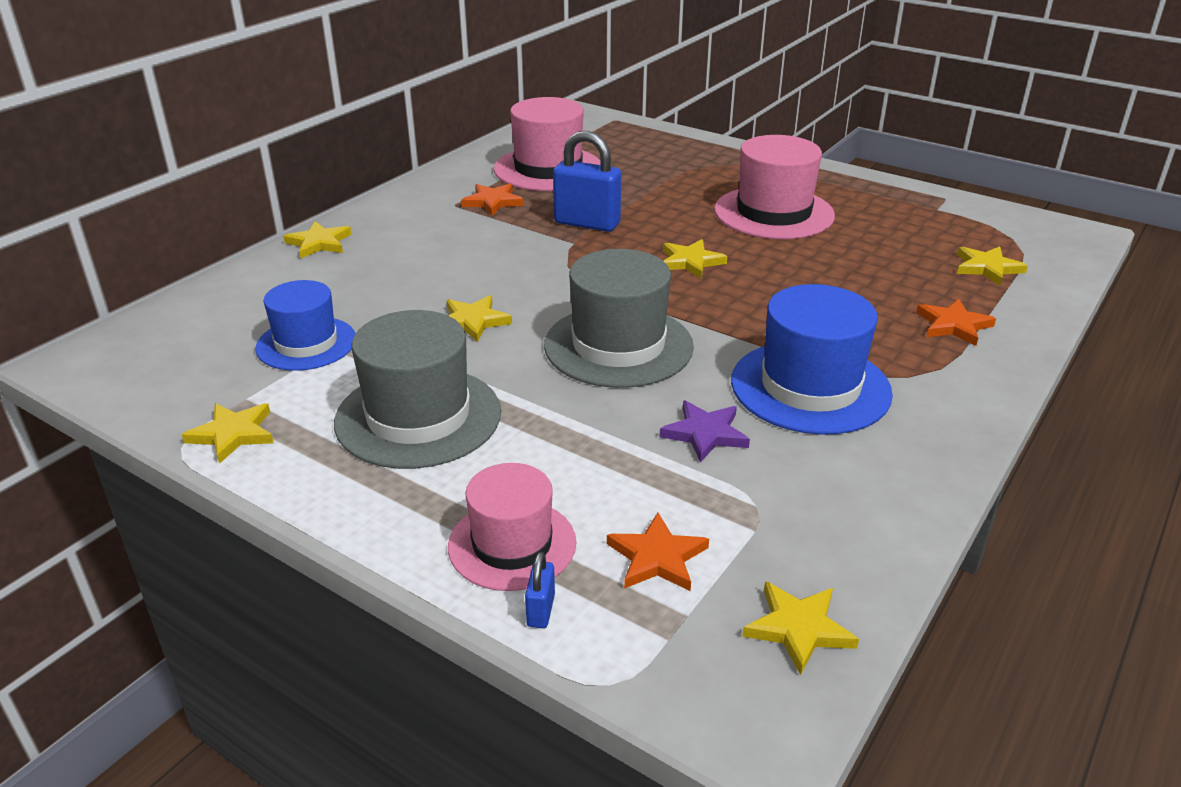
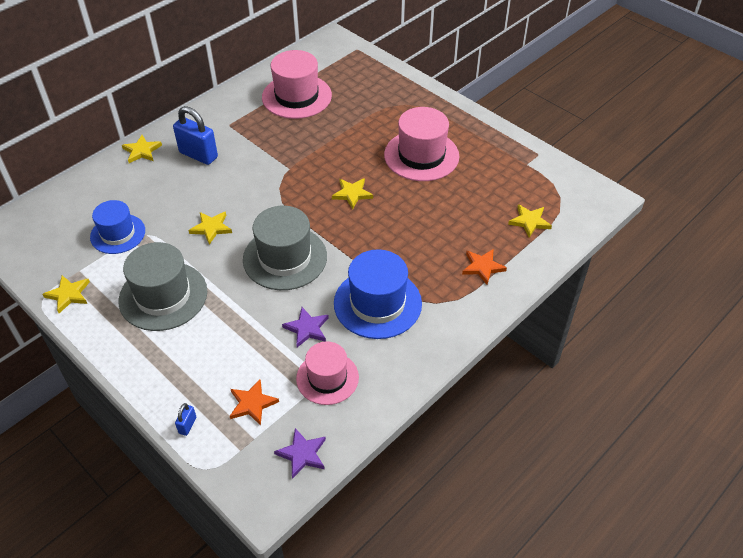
camera: 10 degrees right, 15 degrees up
pink hat [448,463,576,591] -> pink hat moved to [296,341,359,405]
orange star [461,184,523,216] -> none
blue padlock [553,131,621,232] -> blue padlock moved to [173,106,218,165]
yellow star [742,581,859,675] -> purple star [274,428,326,479]

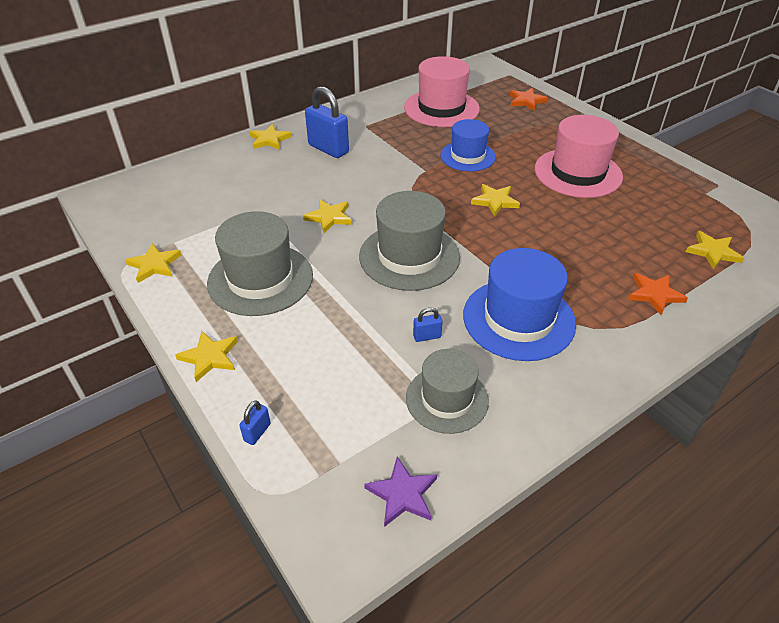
camera: 10 degrees right, 5 degrees down
blue hat [90,200,145,254] -> blue hat moved to [440,119,496,171]
orange star [230,379,279,426] -> orange star moved to [510,88,548,111]
purple star [282,307,329,347] -> blue padlock [413,307,442,342]
pink hat [296,341,359,405] -> grey hat [406,349,489,434]
none -> yellow star [175,331,238,382]

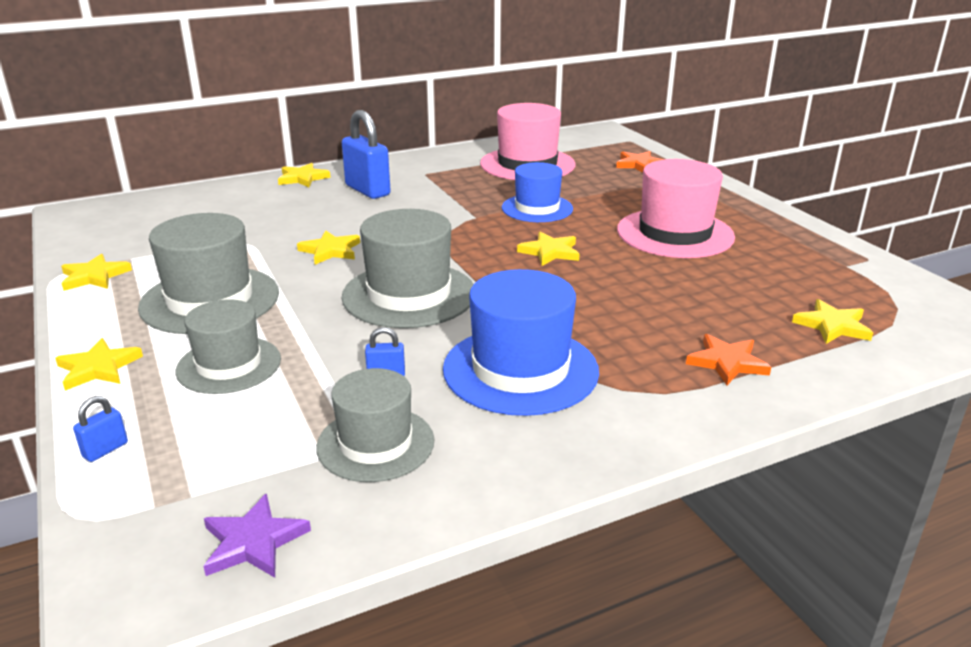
camera: 10 degrees right, 15 degrees down
none -> grey hat [176,299,281,394]

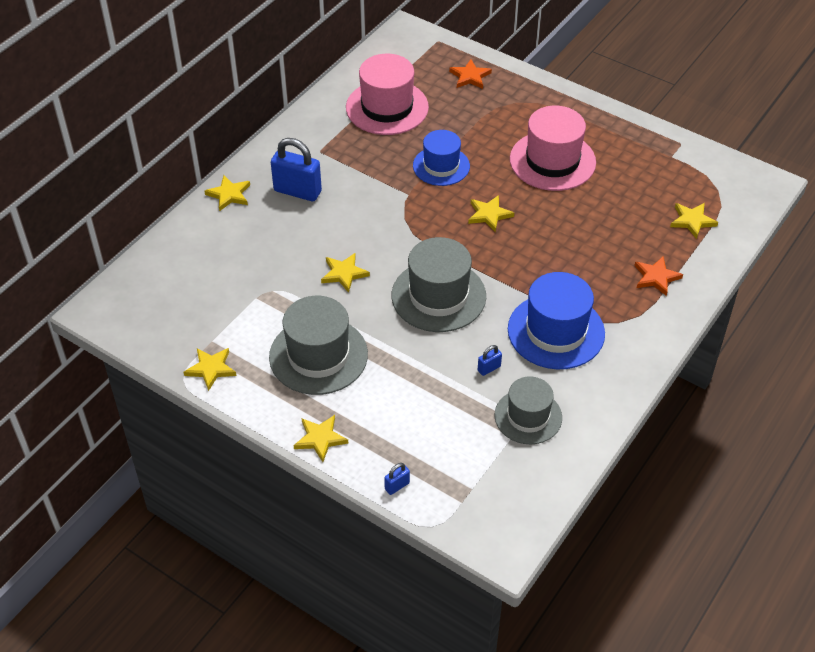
camera: 30 degrees left, 20 degrees up
blue padlock [73,396,128,462] -> blue padlock turned 45 degrees clockwise [384,463,410,495]
grey hat [176,299,281,394] -> none
purple star [203,493,311,578] -> none

